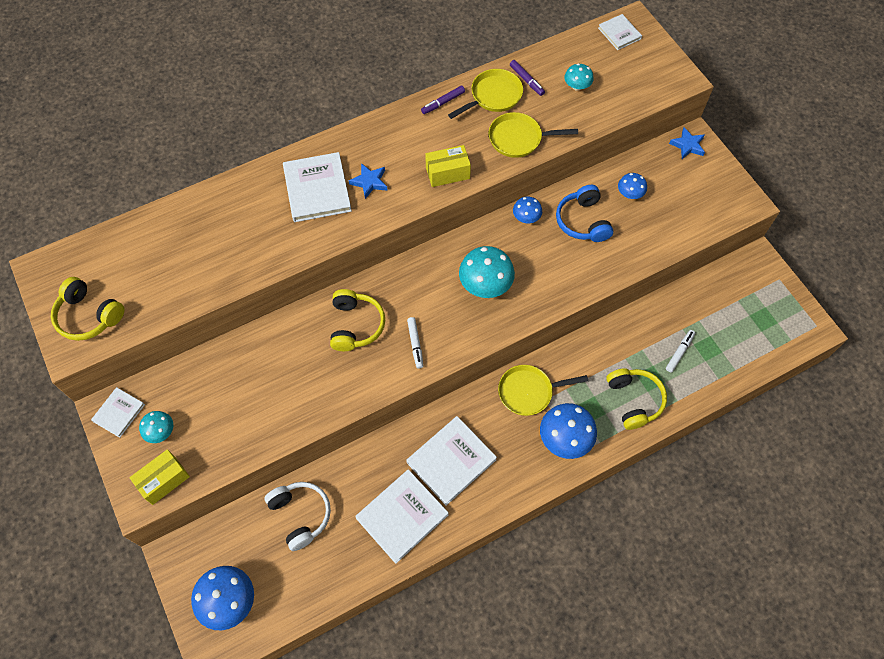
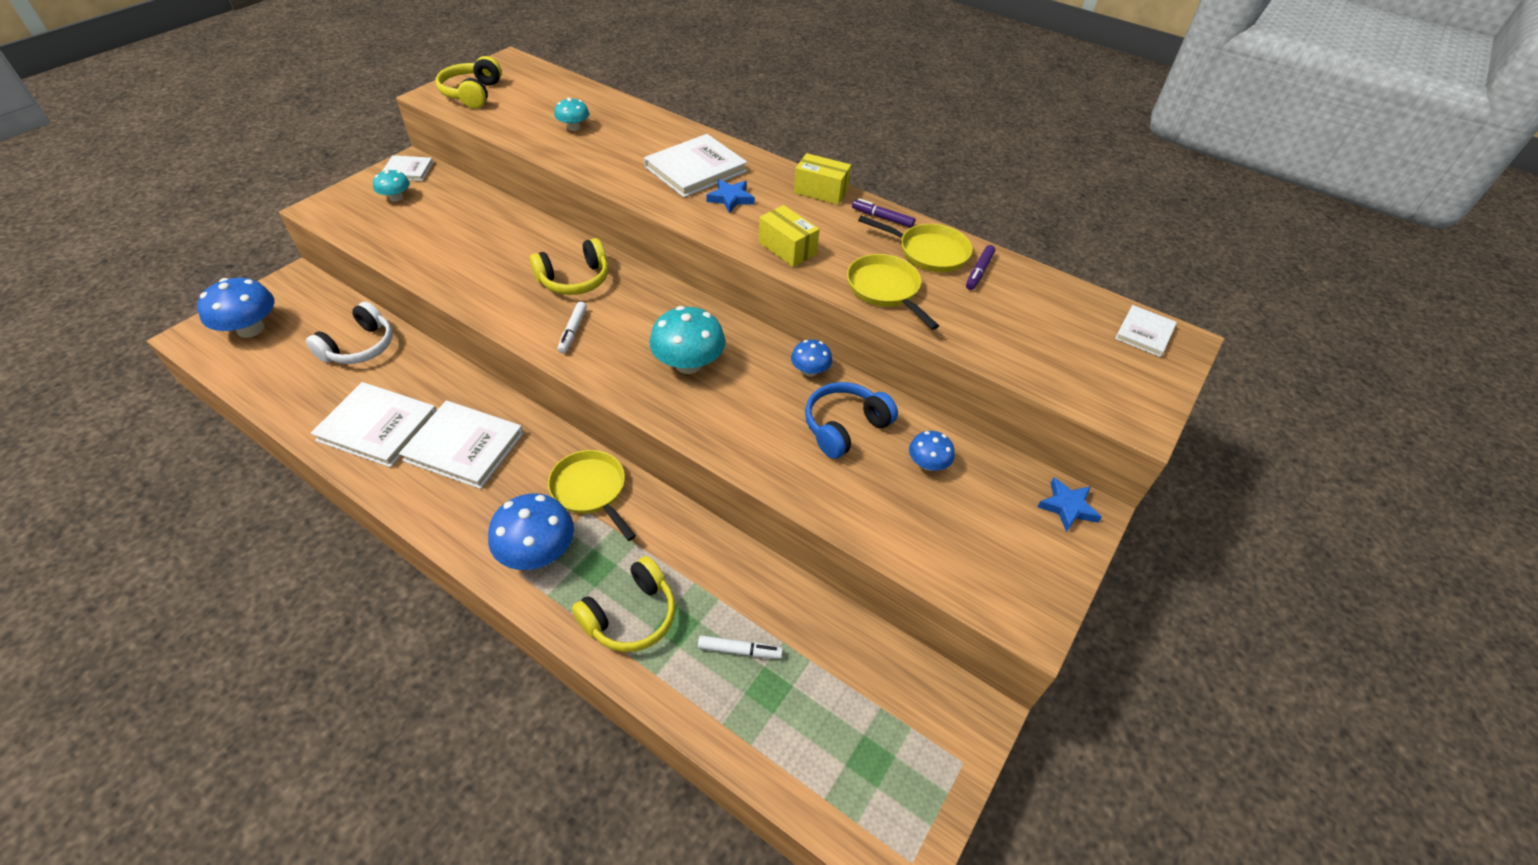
camera: 60 degrees right, 15 degrees down
yellow box [129,449,190,505] -> yellow box moved to [794,153,851,205]
white marker [407,317,423,369] -> white marker turned 45 degrees counterclockwise [558,302,587,353]
turquoise mushroom [564,63,594,91] -> turquoise mushroom moved to [554,98,589,131]

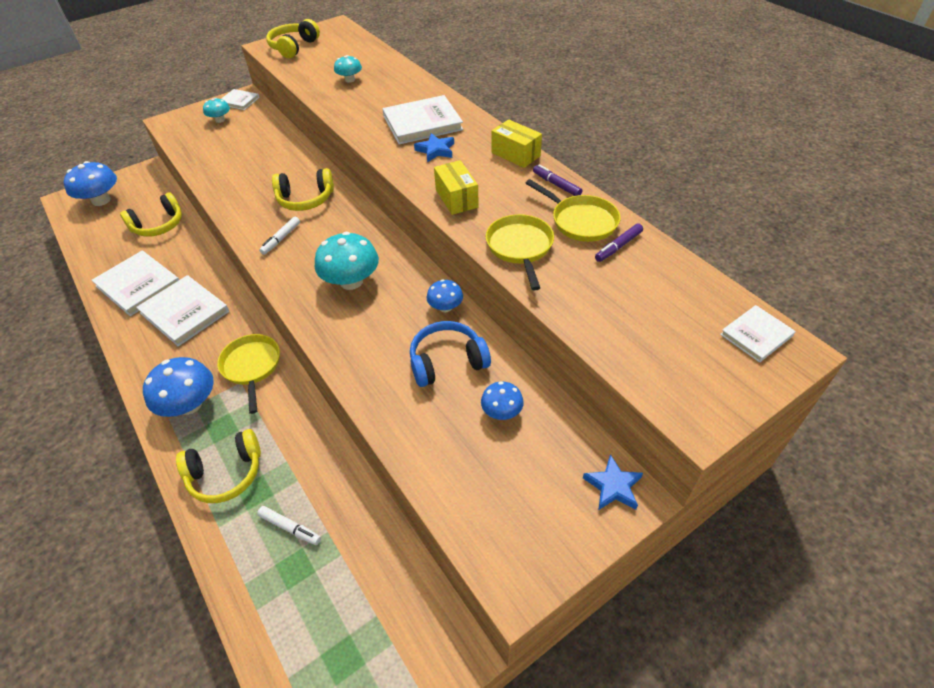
camera: 25 degrees right, 0 degrees up
white headphones [306,301,393,364] -> yellow headphones [120,193,182,237]

